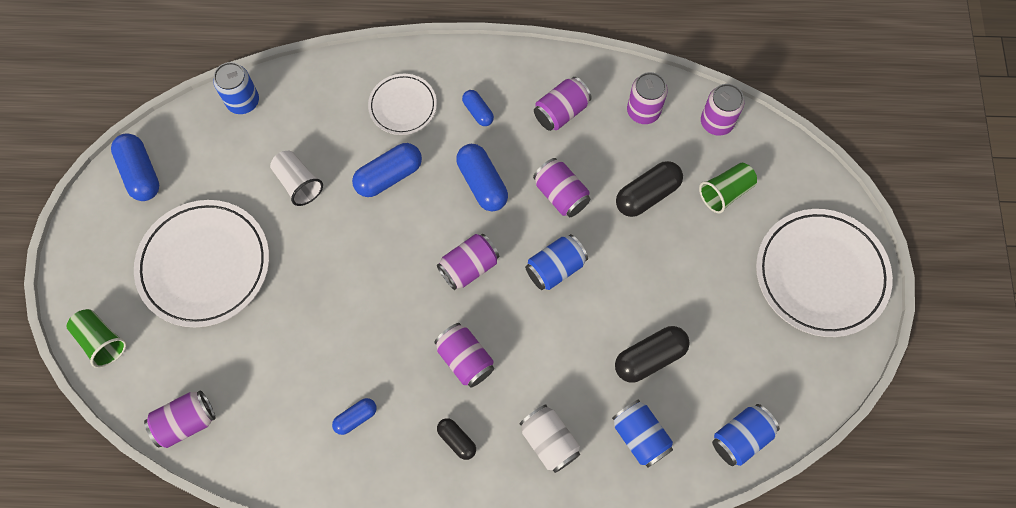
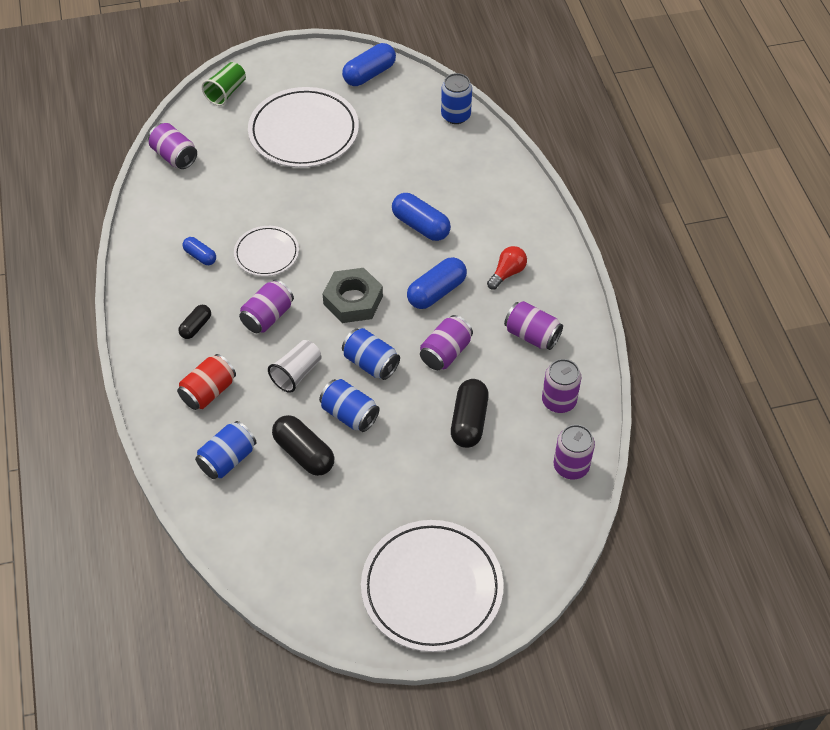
camera: 75 degrees right, 15 degrees down
white cup [270,151,323,206] -> white cup moved to [268,340,321,393]
white plate [368,74,437,135] -> white plate moved to [234,226,299,276]
purple can [437,234,499,290] -> grey nut [323,268,383,323]
blue capsule [462,90,494,126] -> red light bulb [487,246,527,290]
white can [520,405,580,473] -> red can [177,354,236,410]
black capsule [616,161,683,217] -> black capsule turned 60 degrees clockwise [451,379,489,448]
green cup [699,163,757,214] -> none
blue can [712,404,780,466] -> blue can moved to [319,379,380,432]

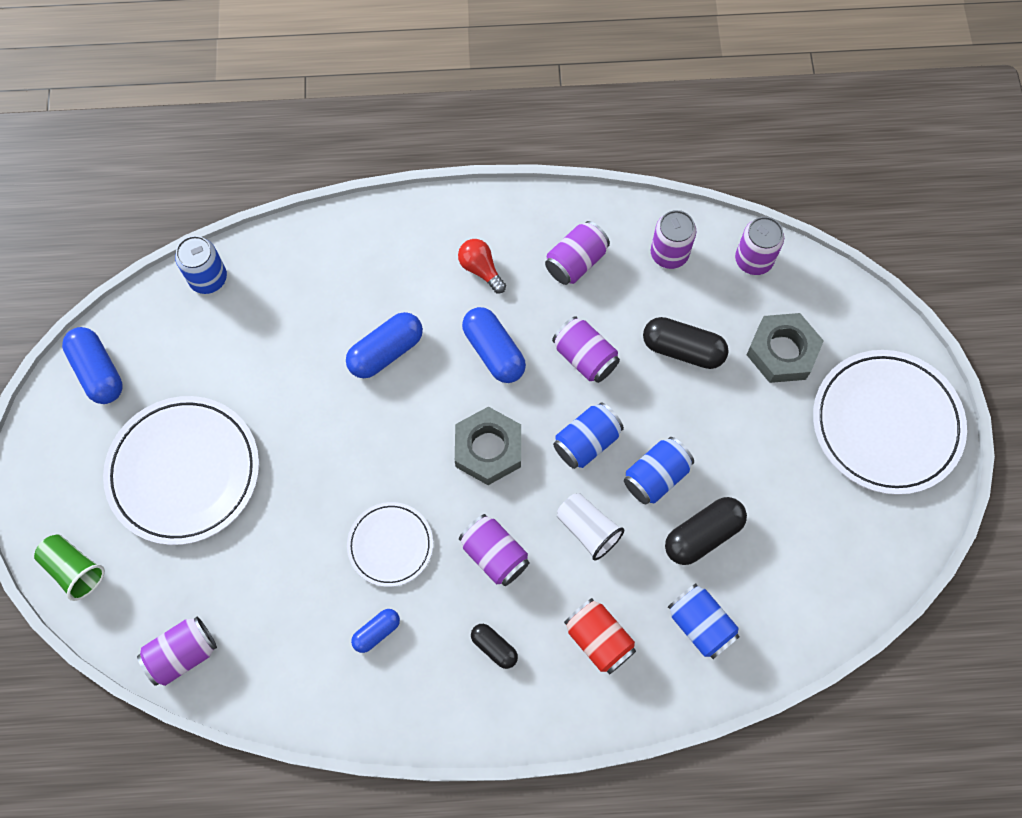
camera: 80 degrees left, 15 degrees up
none -> grey nut [747,313,824,383]

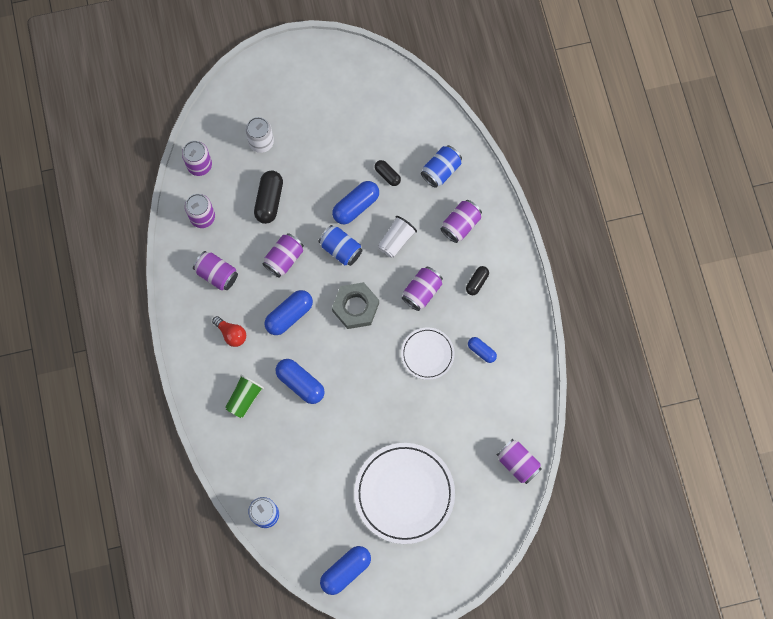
camera: 100 degrees left, 5 degrees up
green cup [34,534,105,601] -> green cup moved to [225,375,264,418]
red light bulb [458,239,506,293] -> red light bulb turned 90 degrees counterclockwise [212,316,246,347]
red can [564,598,636,674] -> purple can [441,200,482,243]
blue can [624,437,694,504] -> blue capsule [332,181,379,224]
black capsule [665,497,747,565] -> black capsule [375,160,401,186], size x0.59
grey nut [747,313,824,383] -> white can [245,117,274,153]
white plate [813,350,967,495] -> none

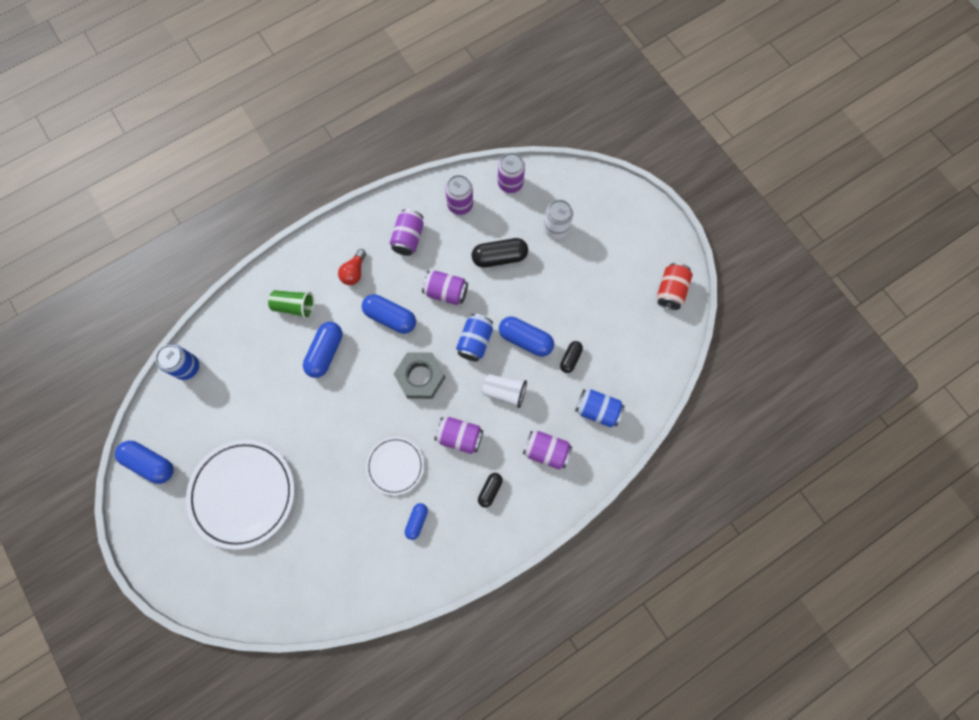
camera: 70 degrees right, 0 degrees up
black capsule [466,266,489,295] -> black capsule turned 75 degrees counterclockwise [478,473,503,507]
purple can [497,439,541,484] -> none
none -> red can [657,263,693,310]

